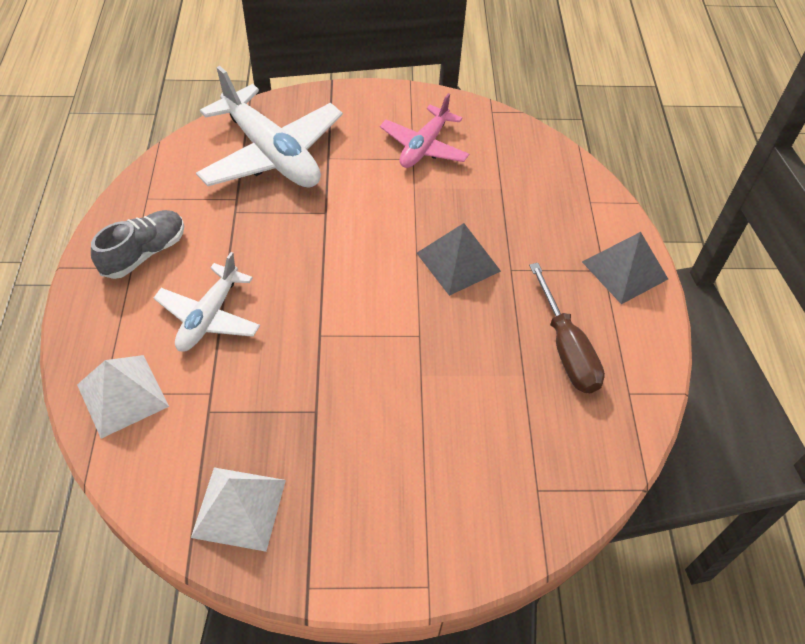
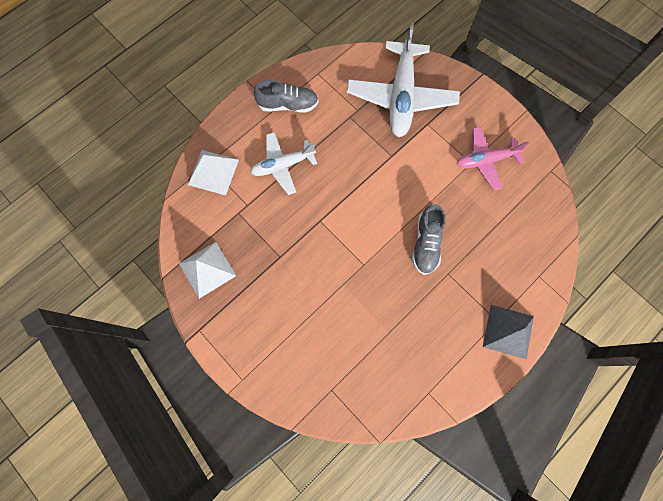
camera: 50 degrees right, 20 degrees up
grey pyramid [417,223,501,296] -> grey shoe [412,204,445,275]
brown screwdriver [529,263,605,393] -> none

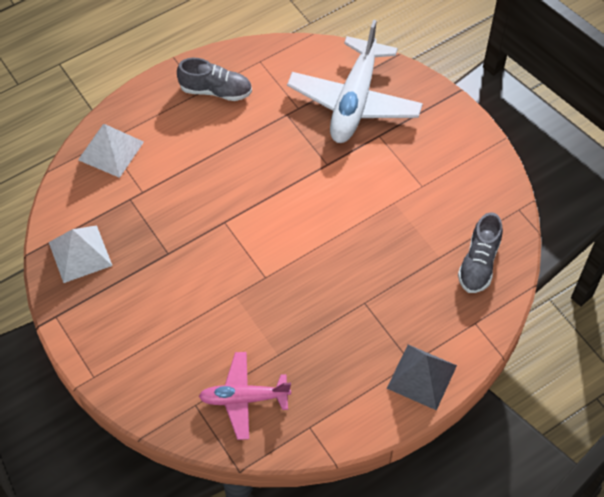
camera: 10 degrees right, 15 degrees down
white plane [250,132,317,195] -> none
grey shoe [412,204,445,275] -> grey shoe moved to [458,212,503,293]
pink plane [457,126,529,190] -> pink plane moved to [199,352,291,440]

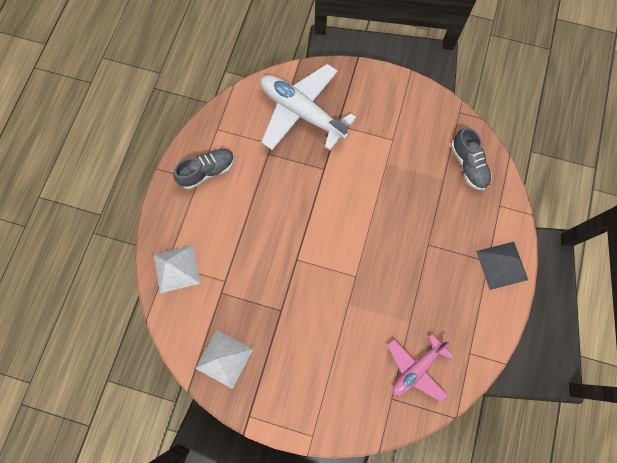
camera: 40 degrees left, 15 degrees up
white plane [287,20,423,143] -> white plane turned 150 degrees clockwise [260,64,356,150]

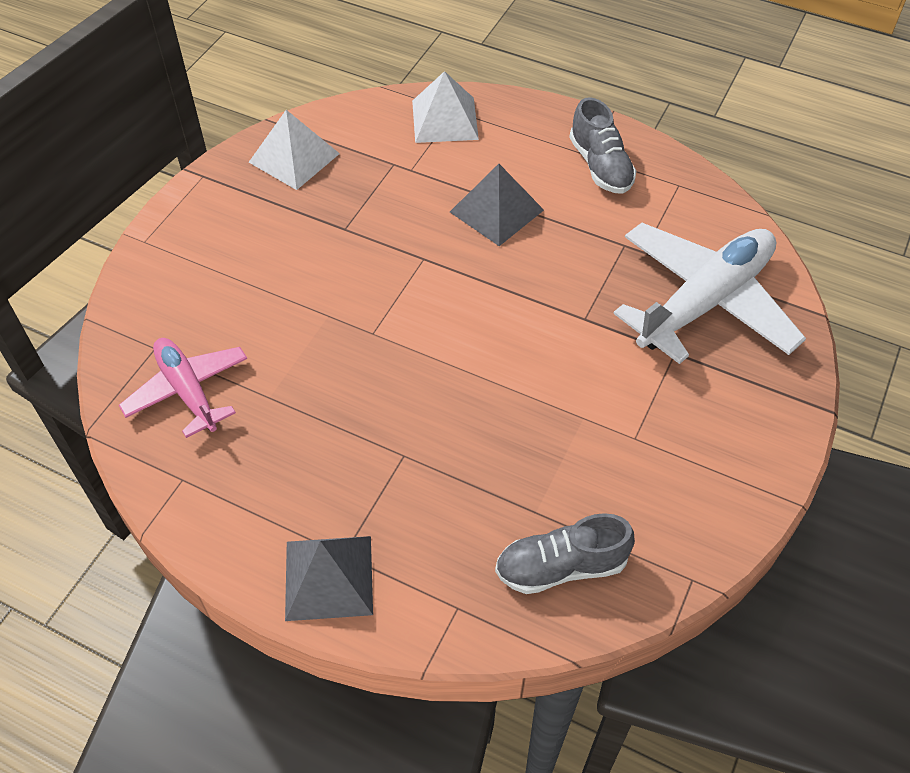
camera: 100 degrees right, 20 degrees down
none -> grey pyramid [450,164,544,246]

